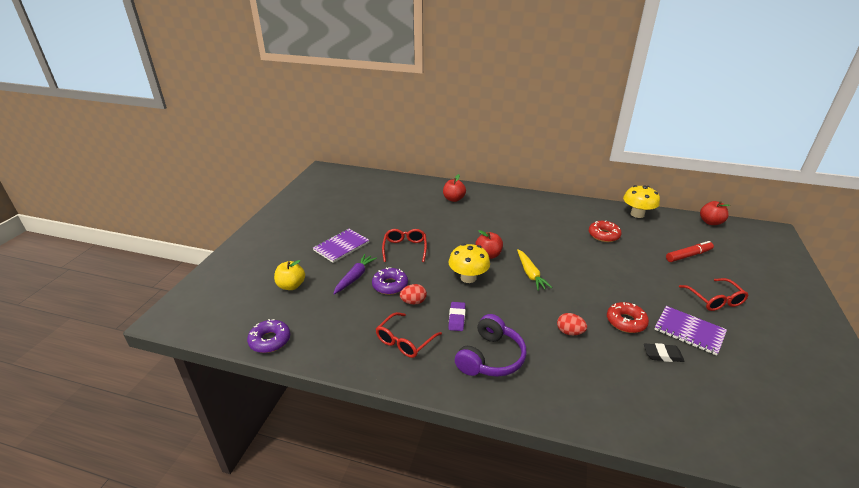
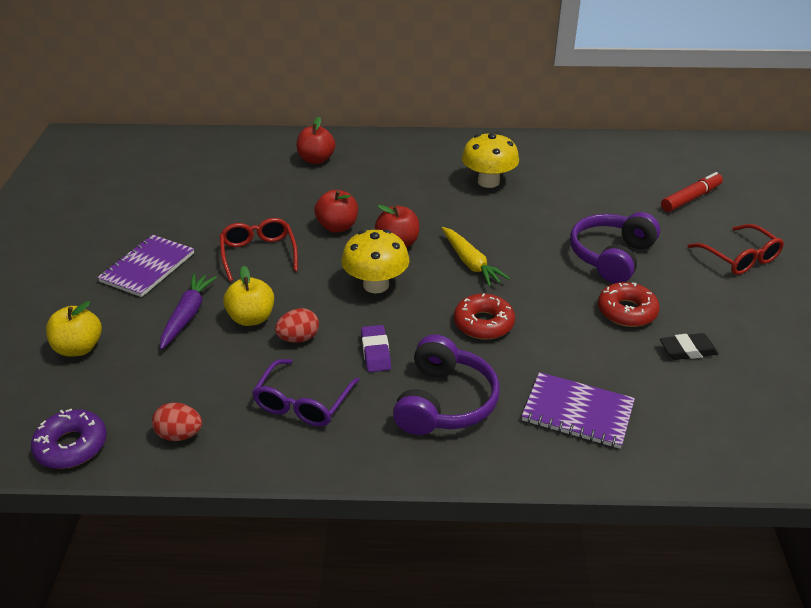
camera: 15 degrees left, 5 degrees up
purple donut [372,267,408,295] -> yellow apple [223,266,274,326]
red glasses [376,312,442,358] -> purple glasses [252,359,359,426]
red egg [557,313,587,335] -> red egg moved to [152,402,202,441]
red donut [589,221,622,242] -> red donut moved to [454,293,515,340]
yellow mushroom [623,185,660,218] -> yellow mushroom moved to [462,132,519,188]
purple notebook [654,306,727,356] -> purple notebook moved to [522,372,635,449]
red apple [700,201,730,225] -> red apple moved to [314,190,358,233]
none -> purple headphones [570,212,660,283]

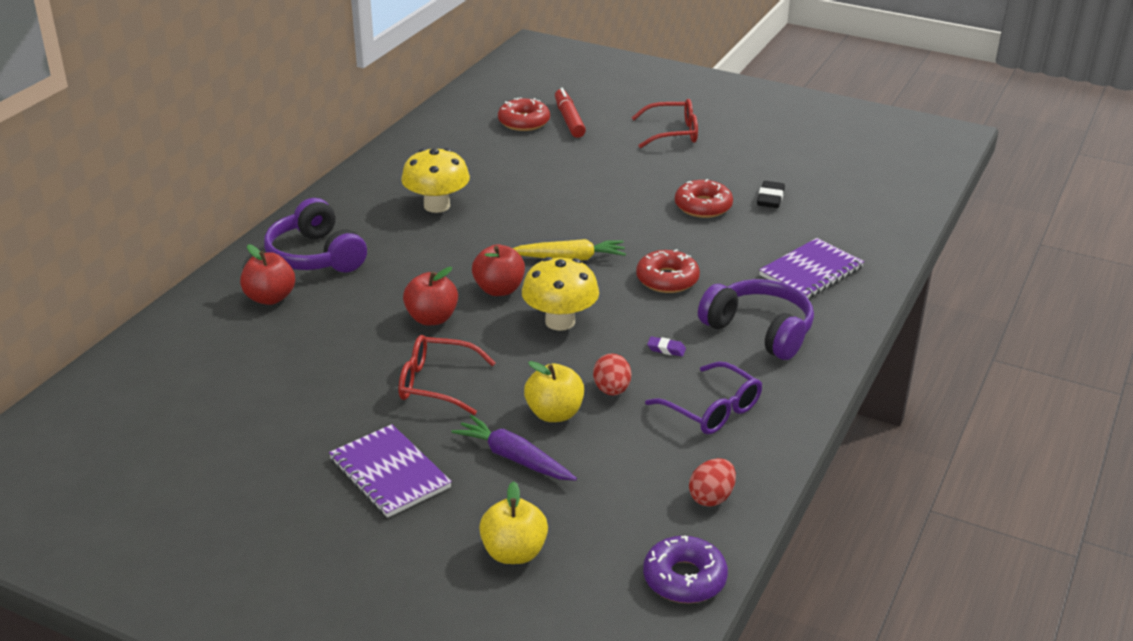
camera: 65 degrees left, 5 degrees down
purple eraser [361,325,391,372] -> purple eraser [647,336,686,357], size x0.62
purple headphones [570,212,660,283] -> purple headphones moved to [264,198,367,273]
none -> red donut [498,98,550,131]

